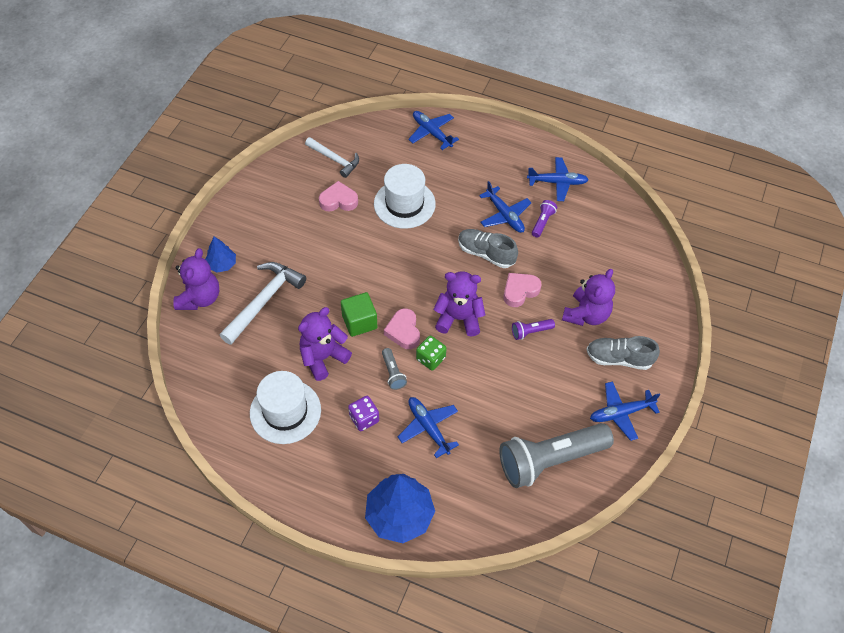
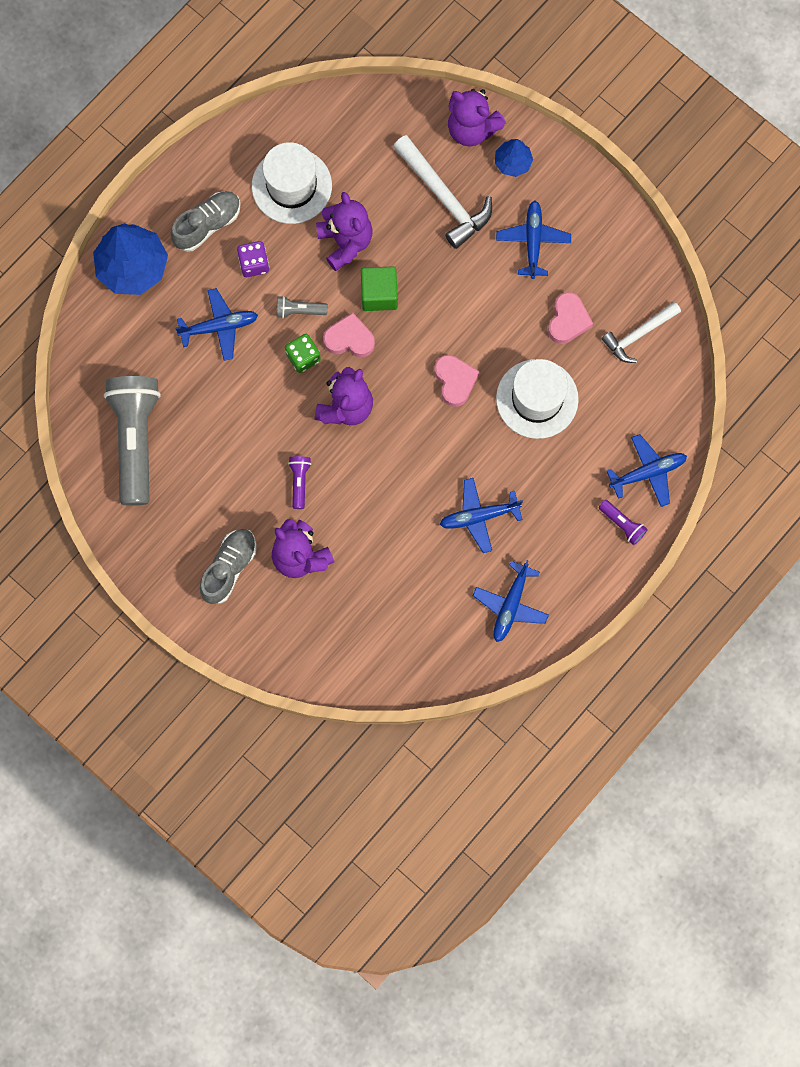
camera: 110 degrees right, 20 degrees up
grey shoe [458,229,518,268] -> grey shoe moved to [171,191,241,252]
pink heart [504,273,541,307] -> pink heart moved to [434,355,479,407]
purple flashlight [532,200,557,238] -> purple flashlight moved to [599,500,648,545]
blue plane [590,381,660,441] -> blue plane moved to [496,200,571,279]

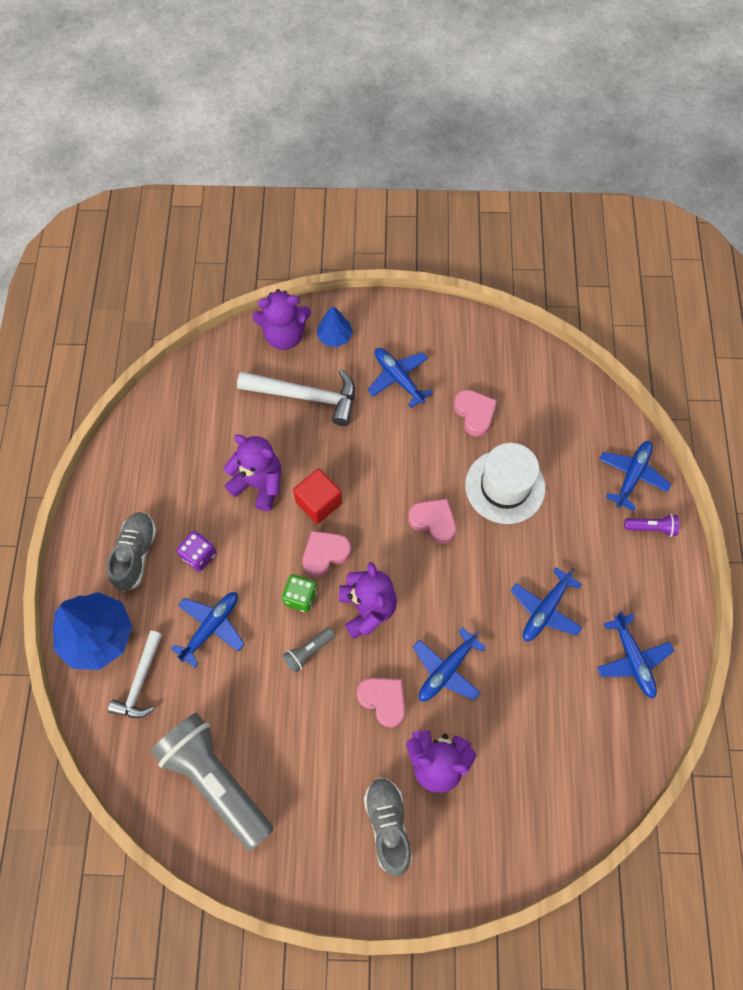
camera: 40 degrees left, 10 degrees down
white hat [252,142,332,224] -> none
grey flashlight [277,296,328,319] -> grey flashlight moved to [283,628,335,673]
purple flashlight [288,456,311,509] -> pink heart [357,678,405,728]
green cube [361,266,398,311] -> red cube [293,469,342,524]
white hammer [602,302,681,363] -> white hammer moved to [108,630,162,718]
none -> blue plane [413,627,487,701]

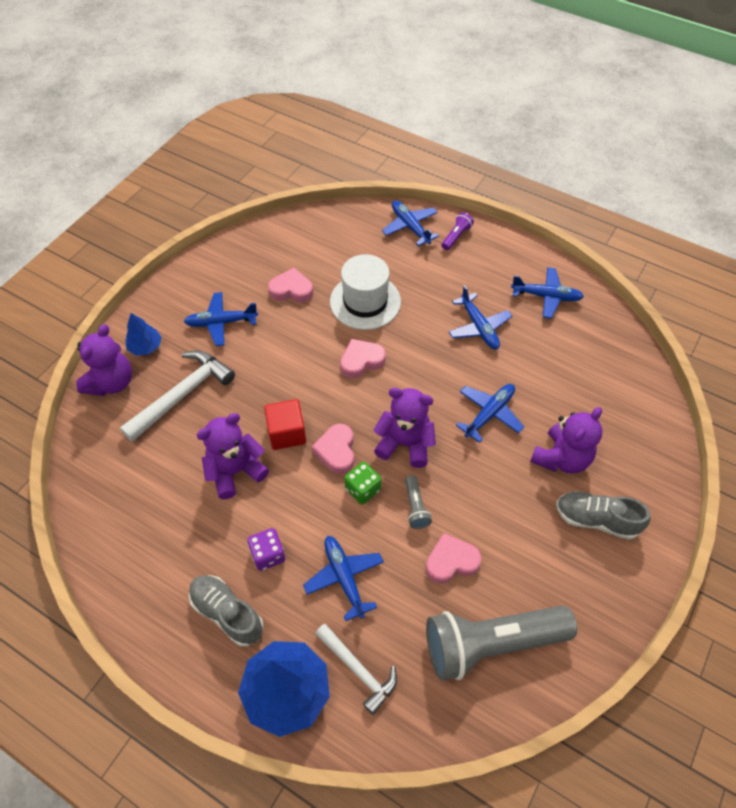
camera: 60 degrees left, 10 degrees down
pink heart [357,678,405,728] -> pink heart moved to [426,533,481,584]
blue plane [413,627,487,701] -> blue plane turned 120 degrees counterclockwise [456,384,524,443]

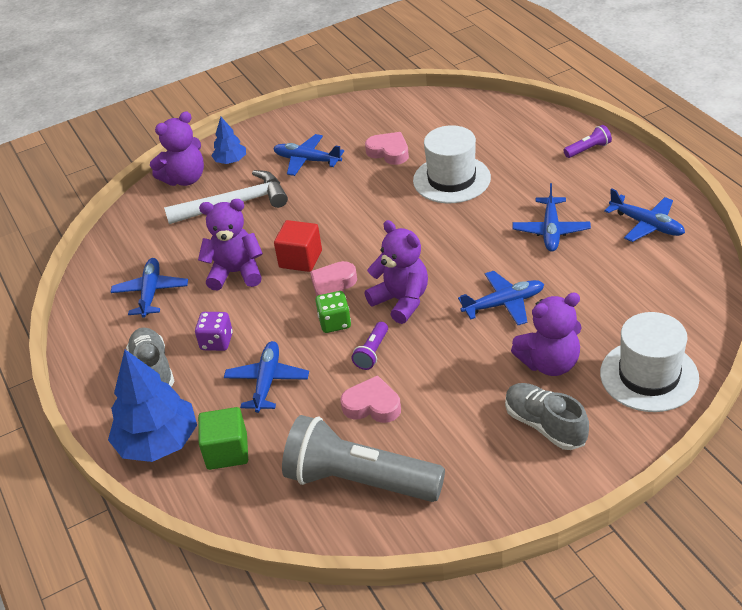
camera: 35 degrees right, 15 degrees down
white hammer [315,624,397,715] -> green cube [198,407,248,470]
pink heart [340,339,386,378] -> none
blue plane [382,201,439,246] -> blue plane moved to [111,258,188,318]
grey flashlight [405,475,432,529] -> purple flashlight [352,322,388,370]
none -> white hat [600,312,699,412]

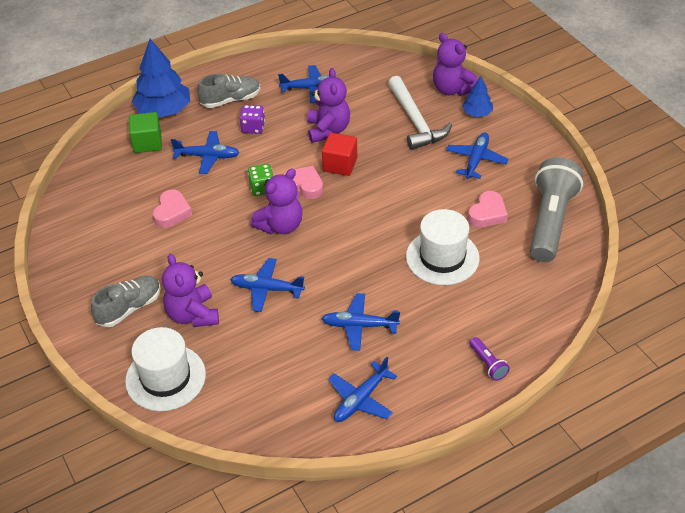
camera: 85 degrees right, 5 degrees up
grey flashlight [282,415,445,502] -> grey flashlight moved to [530,157,583,262]
purple flashlight [352,322,388,370] -> none
blue plane [458,271,544,325] -> blue plane turned 120 degrees clockwise [230,258,305,312]

